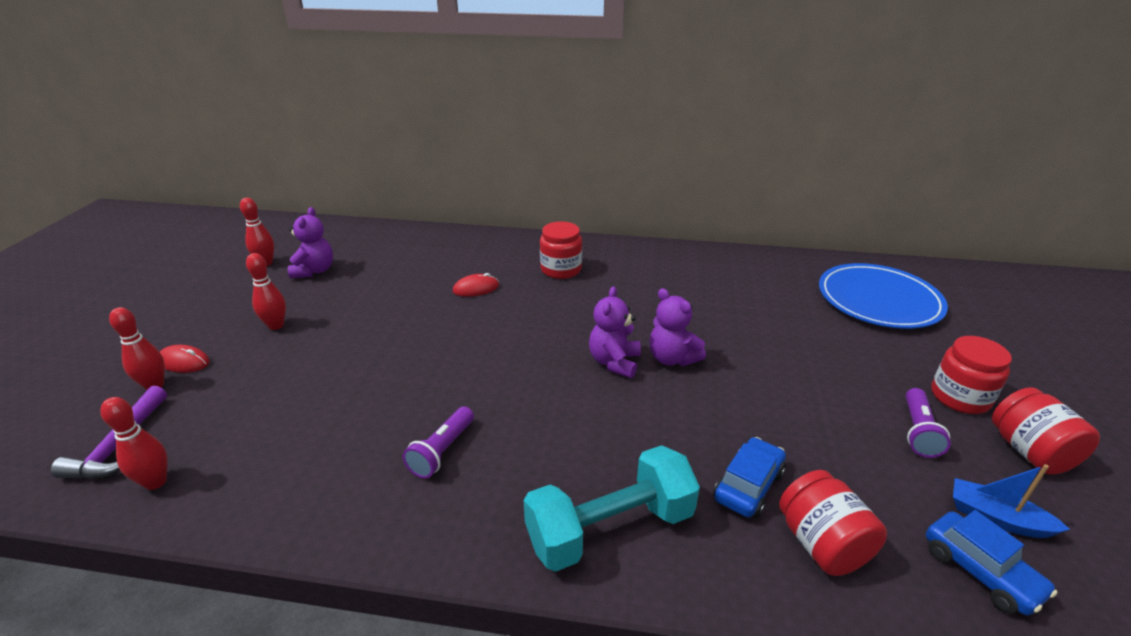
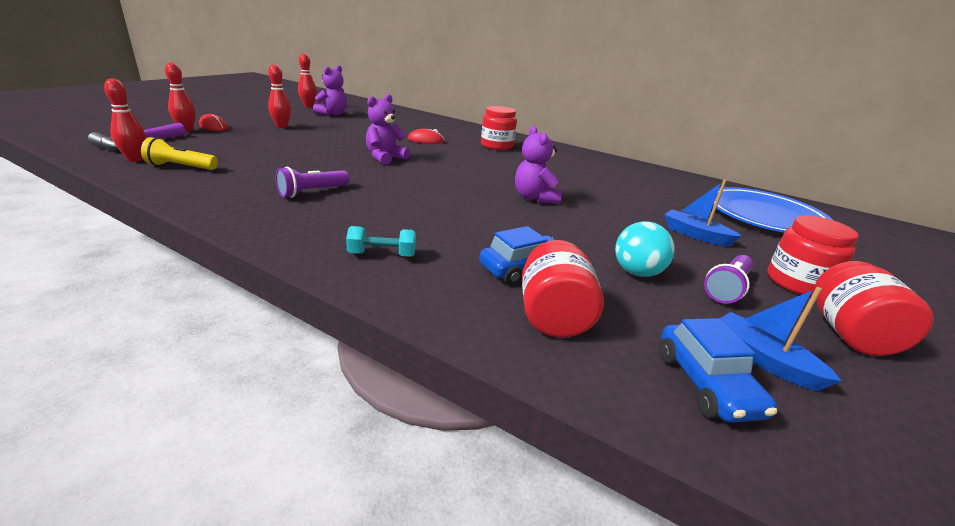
camera: 20 degrees right, 5 degrees down
turquoise dumbbell [524,445,700,572] -> turquoise dumbbell [346,226,416,257], size x0.46
purple teddy bear [589,286,641,378] -> purple teddy bear moved to [366,94,410,165]
none -> yellow flashlight [141,137,218,170]
none -> turquoise ball [615,221,675,277]
none -> blue boat [664,180,742,247]

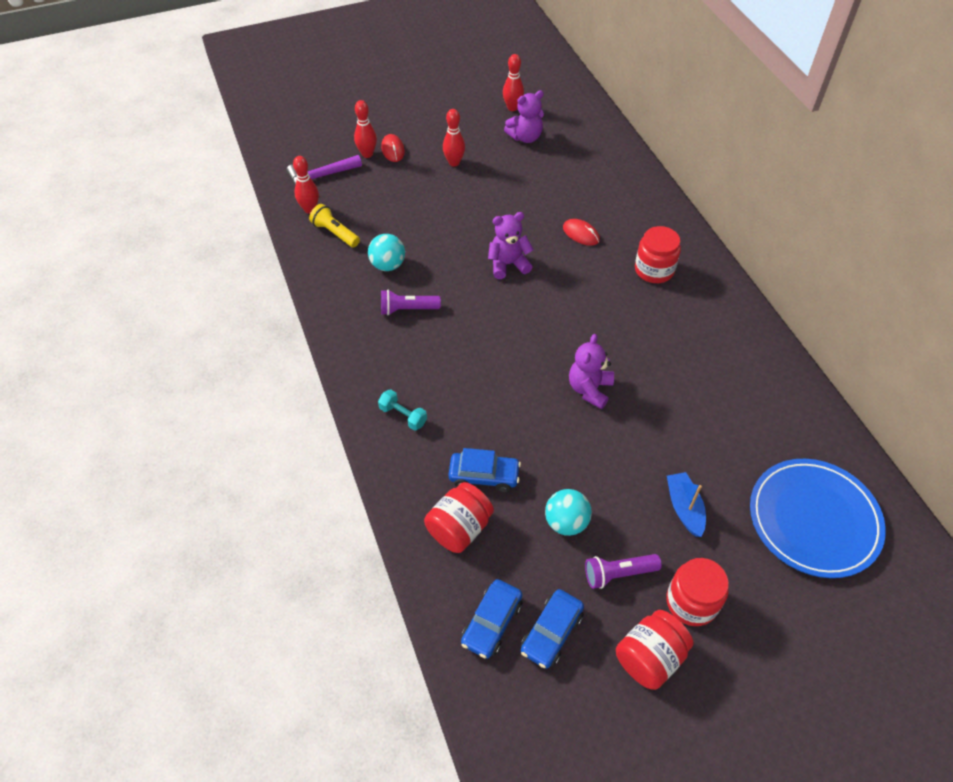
camera: 40 degrees right, 25 degrees up
blue boat [721,287,841,391] -> blue car [521,589,584,669]
none -> turquoise ball [368,234,405,271]

